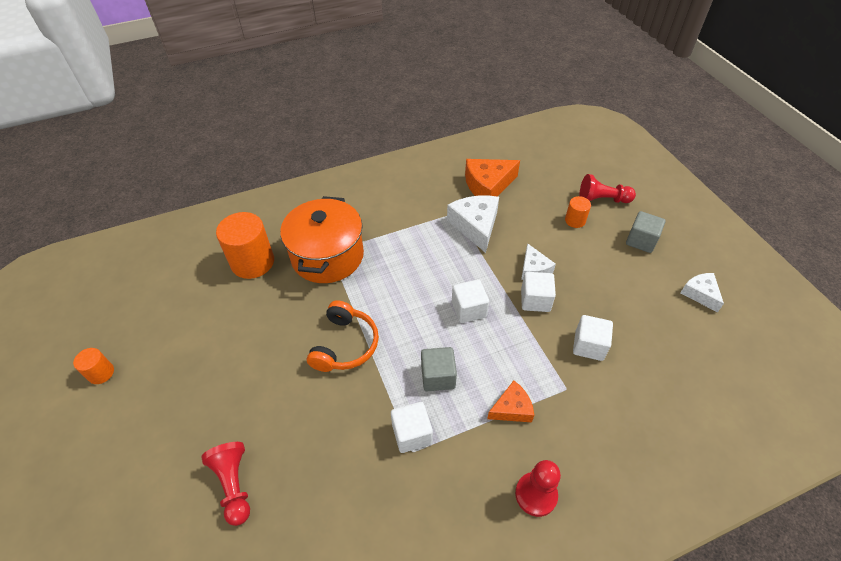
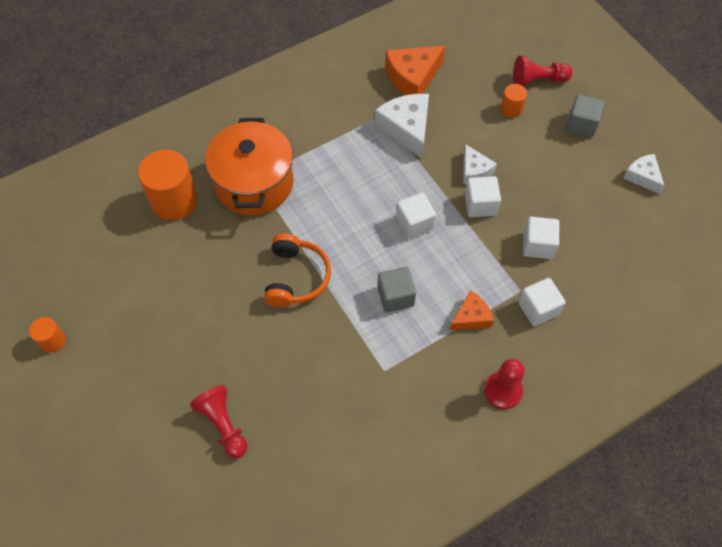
camera: 10 degrees left, 10 degrees up
white cube [391,402,433,453] -> white cube moved to [518,278,566,326]

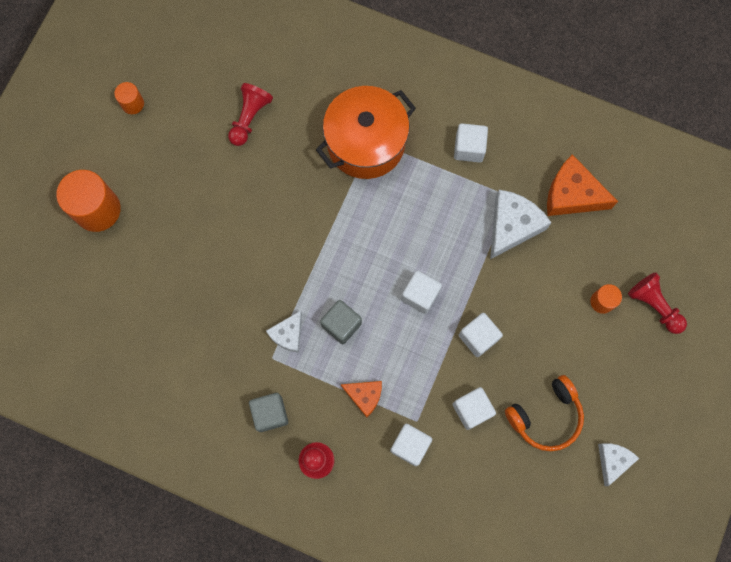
camera: 55 degrees right, 15 degrees up
orange cylinder [138,150,198,220] -> orange cylinder moved to [56,170,121,232]
red pawn [190,385,248,458] -> red pawn moved to [228,83,273,146]
orange headphones [264,233,331,307] -> orange headphones moved to [505,375,584,451]
white cheese [463,144,497,184] -> white cheese moved to [266,311,302,353]
grey cube [566,94,604,138] -> grey cube moved to [249,393,288,432]
none -> white cube [454,123,488,162]

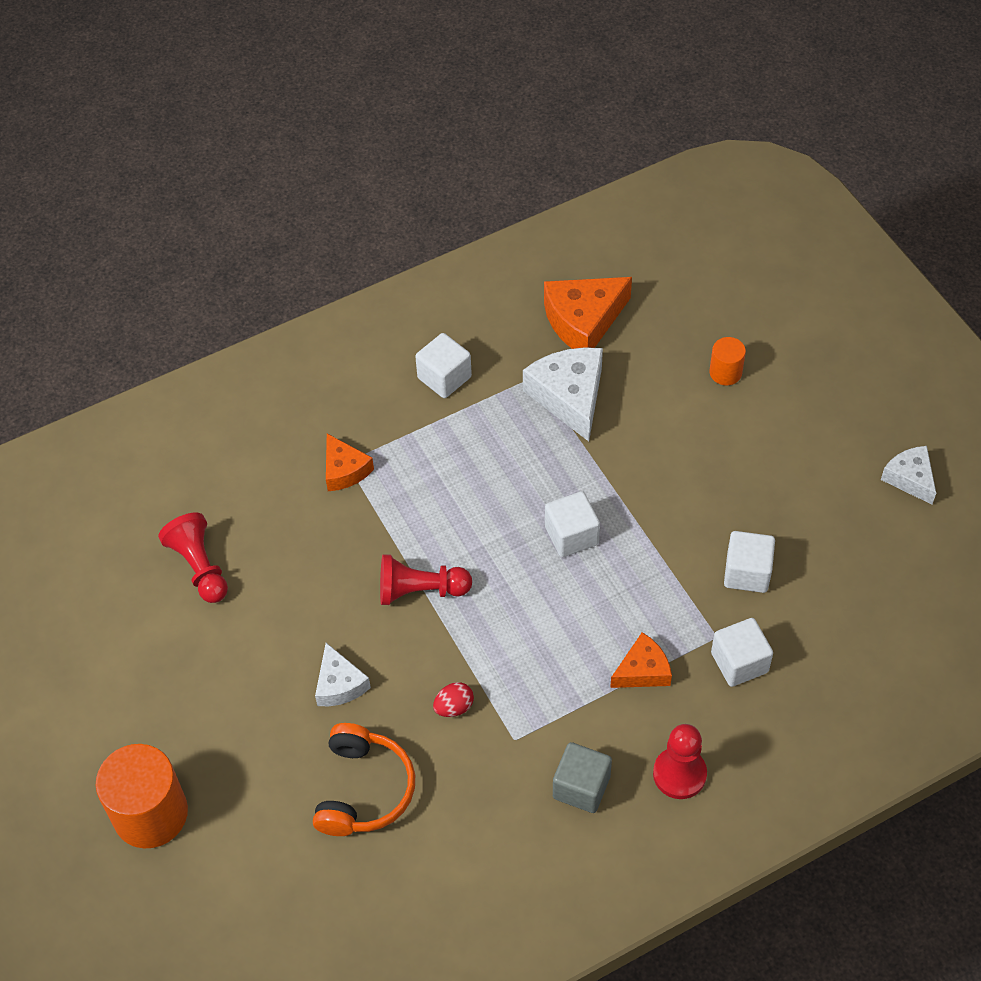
camera: 50 degrees left, 20 degrees down
orange cylinder [114,82,144,114] -> none
white cheese [266,311,302,353] -> white cheese moved to [315,643,371,706]
orange pot [316,86,416,179] -> orange cheese [326,434,374,491]
grey cube [320,300,362,345] -> none
white cube [459,313,503,357] -> none
orange headphones [505,375,584,451] -> orange headphones moved to [313,723,415,836]
red pawn [628,272,687,334] -> red pawn moved to [380,554,472,605]
none -> red egg [433,682,474,717]

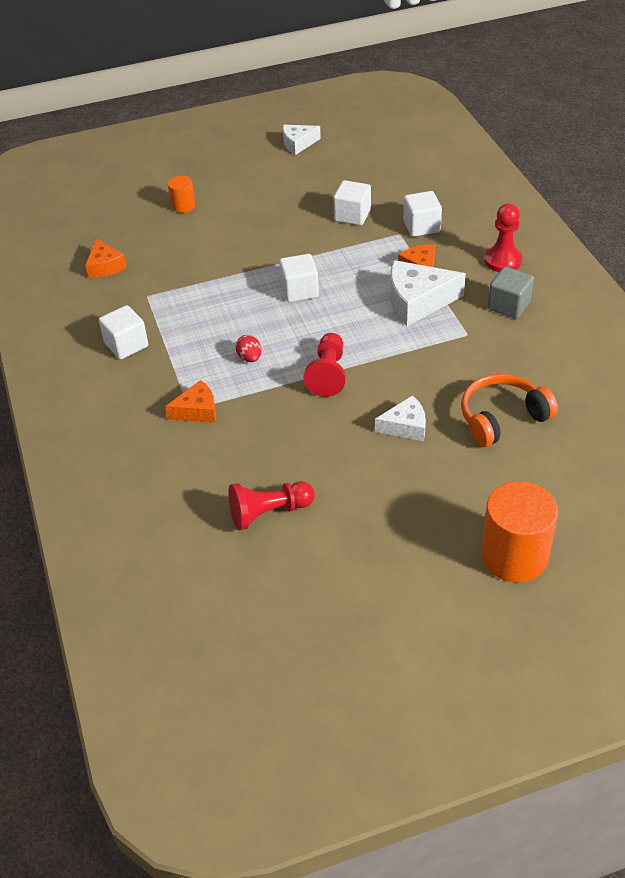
camera: 80 degrees left, 10 degrees down
orange headphones [313,723,415,836] -> orange headphones turned 45 degrees counterclockwise [461,374,558,447]
red egg [433,682,474,717] -> red egg moved to [235,335,261,362]
white cheese [523,347,603,442] -> white cheese moved to [391,260,466,326]
orange cheese [544,277,632,349] -> orange cheese [85,239,127,278], size x0.60

